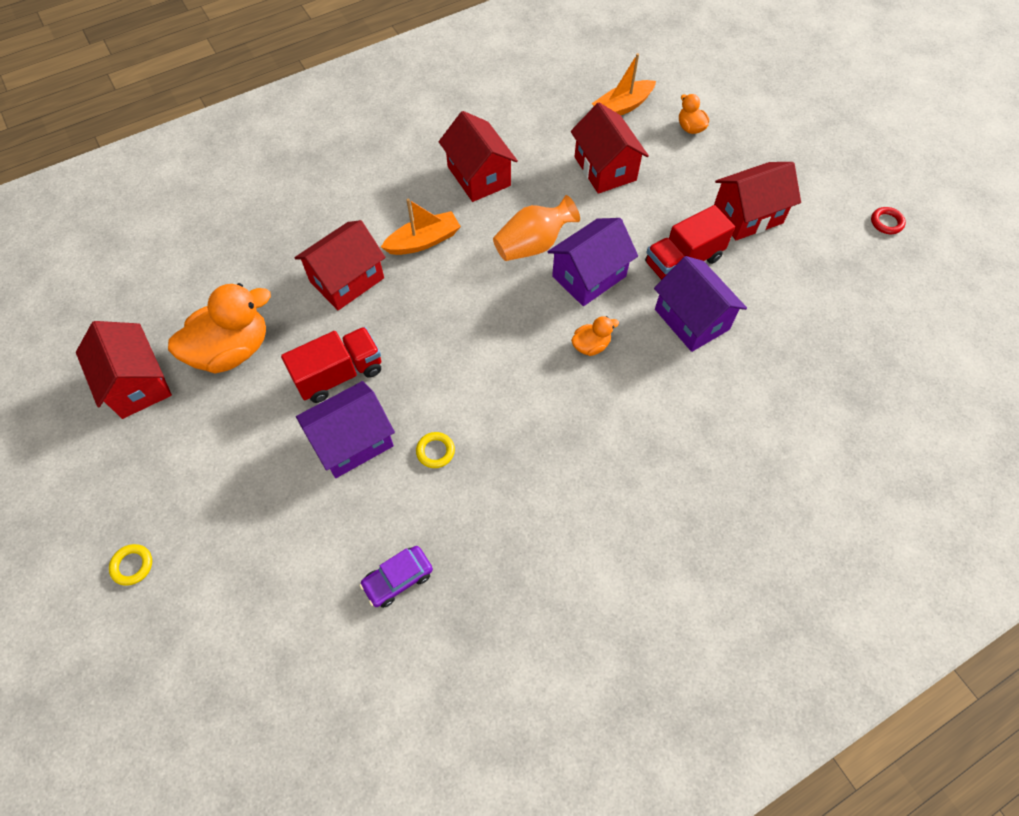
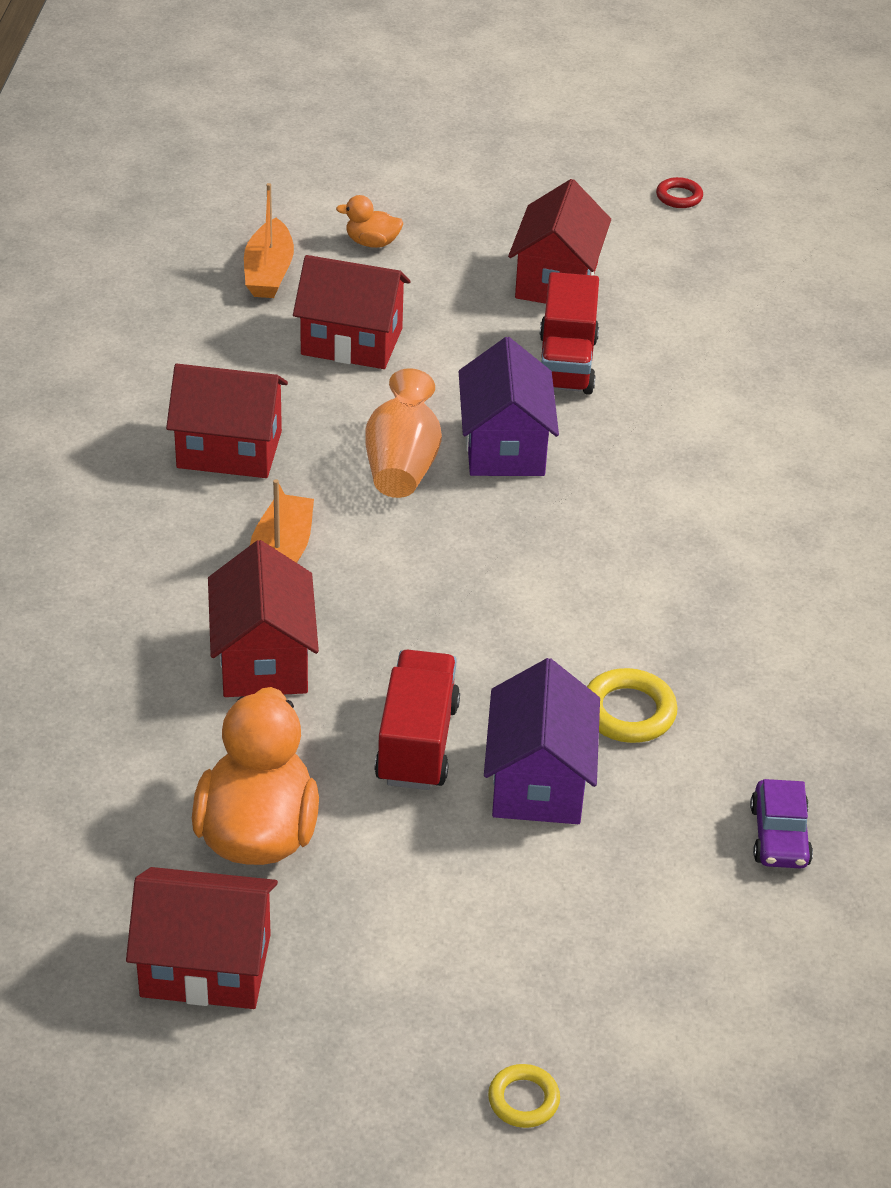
camera: 55 degrees left, 20 degrees down
yellow ring [416,432,455,468] -> yellow ring [587,668,678,743], size x1.56
orange duck [571,316,619,356] -> none
purple house [654,256,747,352] -> none

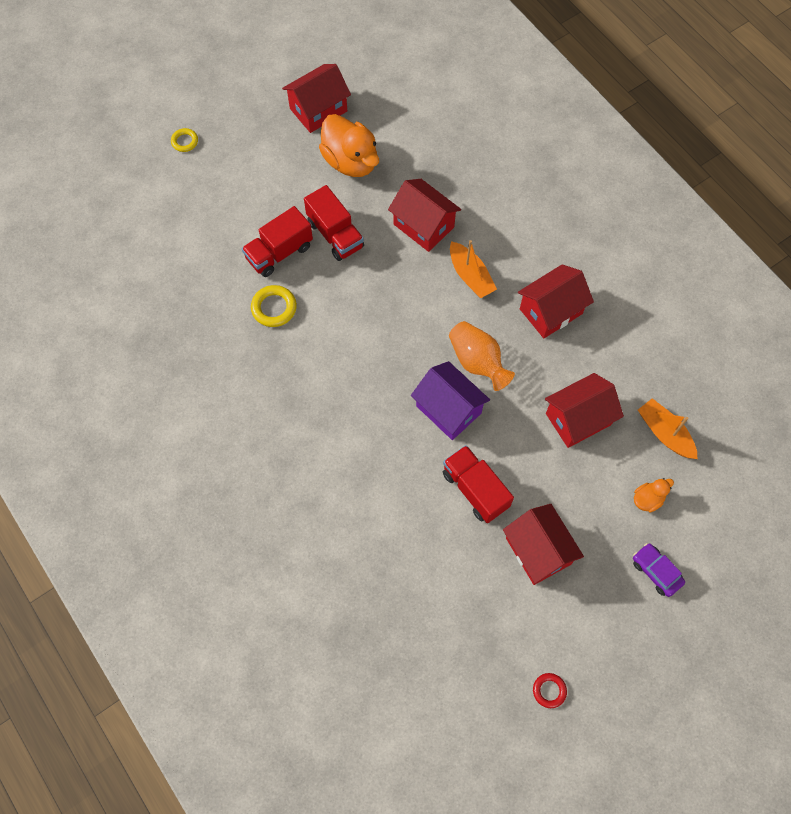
camera: 140 degrees right, 25 degrees up
purple house [484,658,600,824] -> red truck [242,206,313,277]
purple car [750,779,813,869] -> purple car moved to [633,543,685,597]

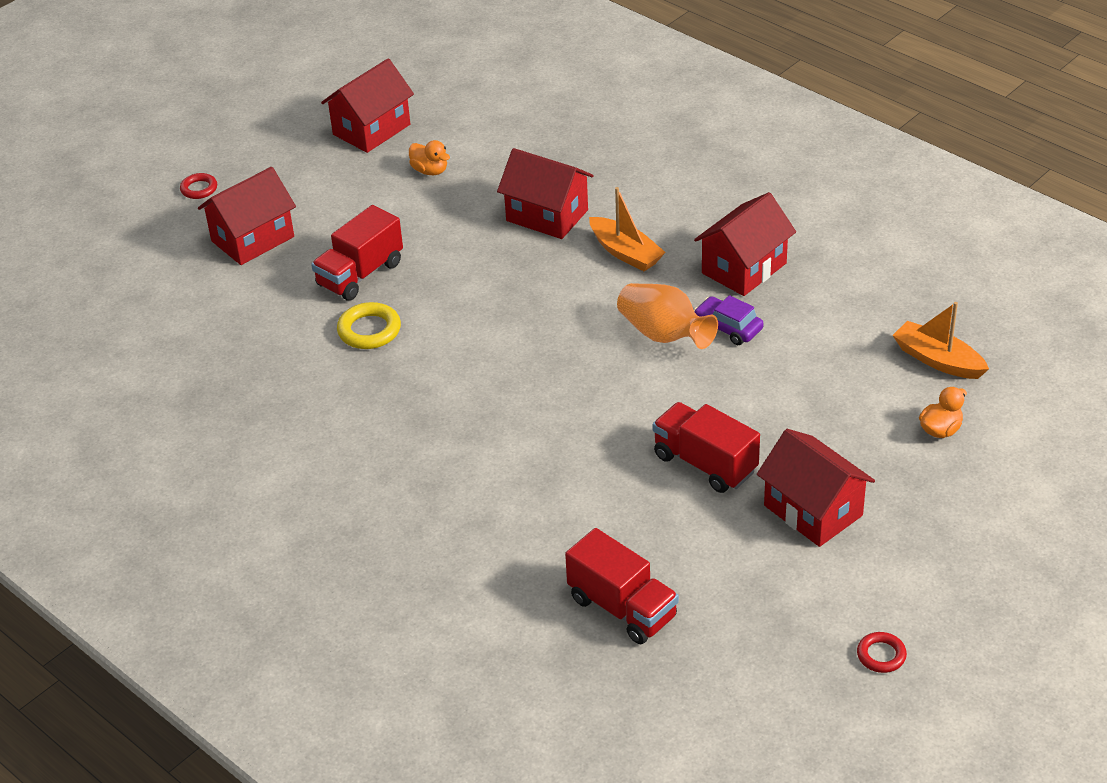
camera: 10 degrees left, 25 degrees down
yellow ring [171,128,198,152] -> red ring [180,173,217,199]
red truck [304,185,364,261] -> red truck moved to [565,528,679,644]
orange duck [319,114,379,177] -> orange duck [409,140,450,175], size x0.47
purple house [411,361,490,440] -> none
red house [545,373,624,448] -> red house moved to [198,167,296,265]
purple car [633,543,685,597] -> purple car moved to [694,295,764,345]

